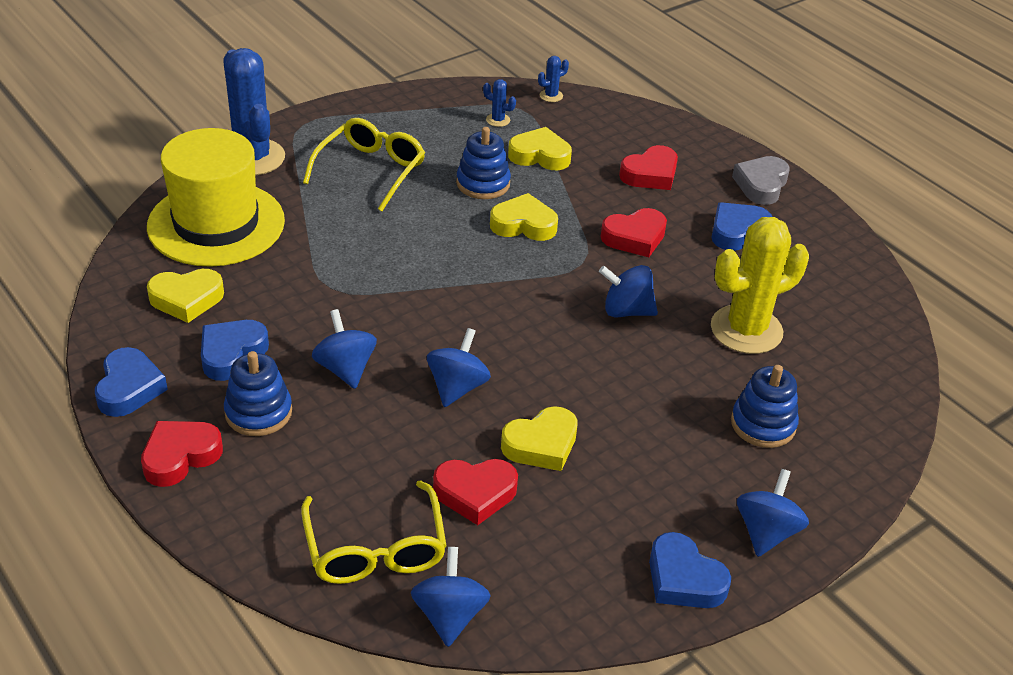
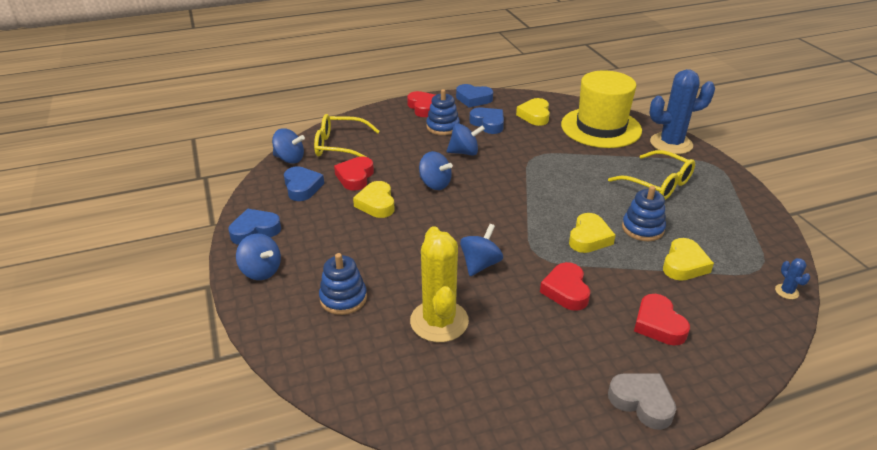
camera: 110 degrees right, 5 degrees down
blue cactus [483,79,516,127] -> none
blue heart [711,202,772,251] -> blue heart moved to [284,166,324,201]

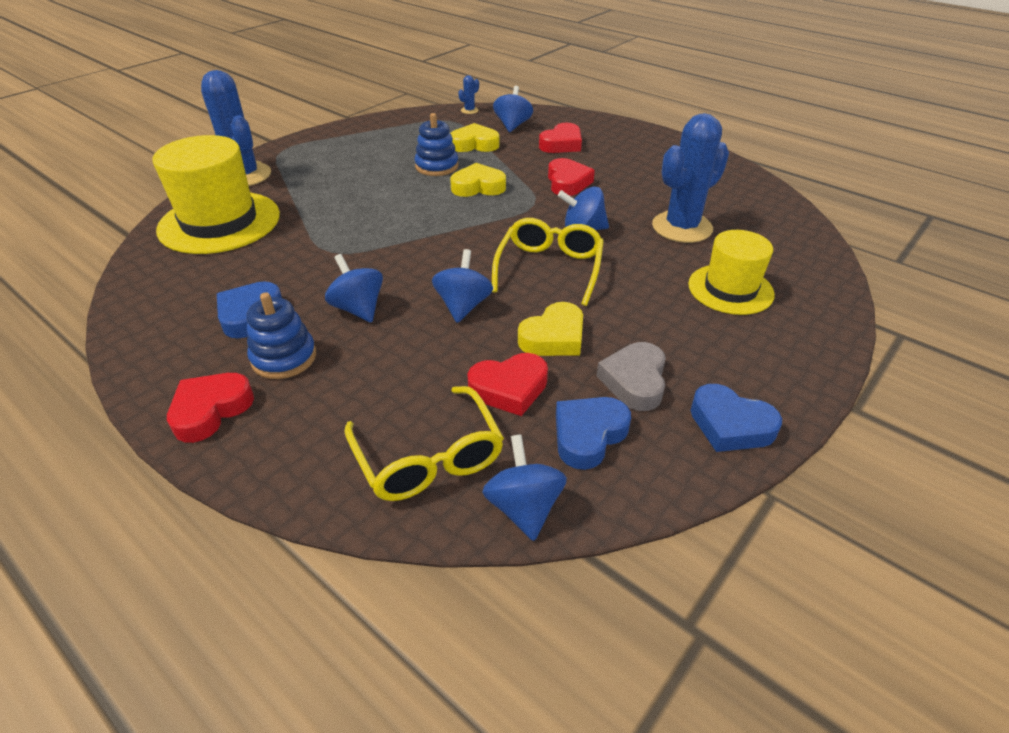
camera: 120 degrees left, 5 degrees up
blue spinning top [236,233,281,280] -> blue spinning top moved to [493,86,533,132]
blue stacking toy [319,253,367,315] -> yellow hat [688,230,775,315]
yellow cactus [410,226,469,342] -> blue cactus [652,113,729,243]
blue heart [456,84,493,107] -> none
yellow heart [516,98,550,126] -> none
red heart [540,262,590,311] -> red heart turned 60 degrees counterclockwise [548,158,595,196]
yellow glasses [608,150,695,200] -> yellow glasses moved to [492,218,604,306]
grey heart [608,373,676,430] -> grey heart moved to [596,342,666,411]

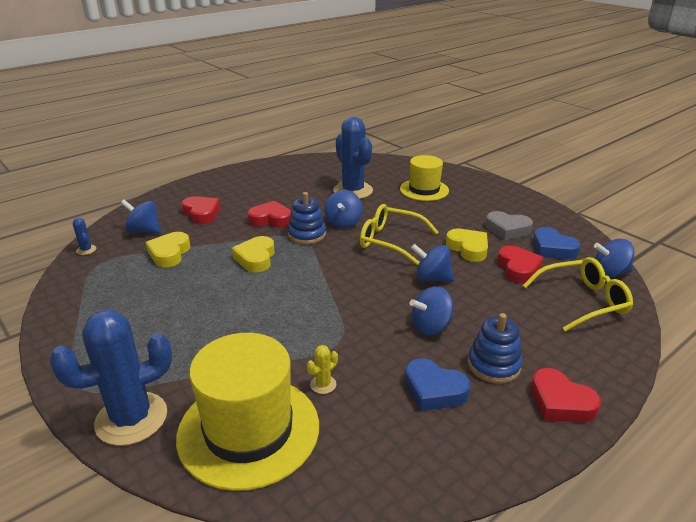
camera: 80 degrees left, 10 degrees down
blue stacking toy [415,113,459,176] -> blue stacking toy moved to [288,192,326,244]
blue heart [690,384,782,452] -> none
none -> yellow cactus [307,345,338,394]

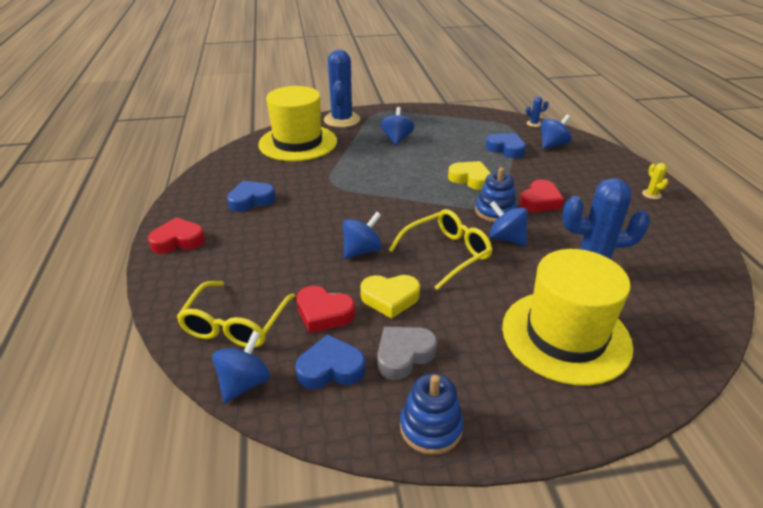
camera: 120 degrees right, 5 degrees up
yellow heart [146,232,190,267] -> blue heart [486,133,526,158]
red heart [181,196,221,224] -> none
yellow cactus [307,345,338,394] -> yellow cactus moved to [642,163,668,199]
yellow hat [400,155,449,201] -> yellow hat [502,249,633,386], size x1.61
blue spinning top [410,286,453,335] -> blue spinning top moved to [381,107,415,146]
blue stacking toy [468,313,523,384] -> blue stacking toy moved to [400,374,464,455]

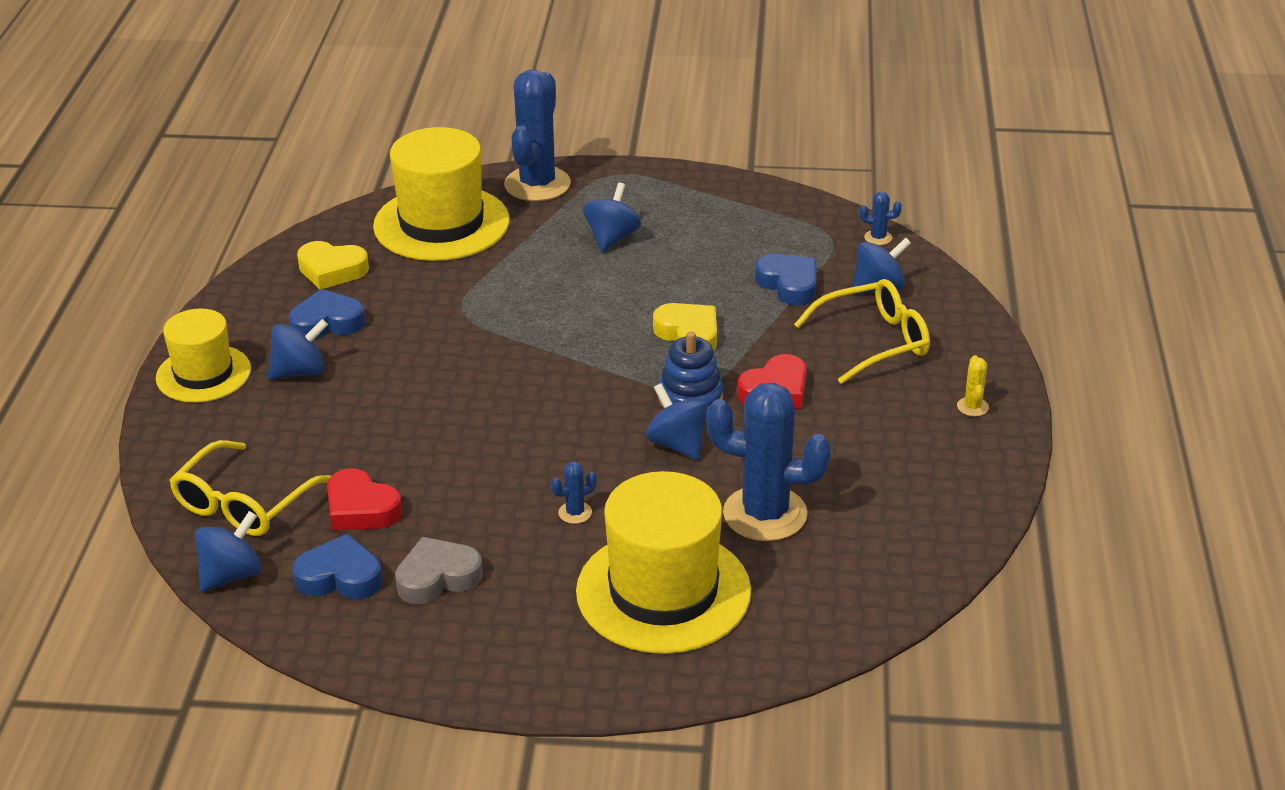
camera: 15 degrees right, 0 degrees up
red heart [148,217,205,254] -> yellow hat [156,308,251,403]
blue spinning top [343,212,382,259] -> blue spinning top moved to [268,319,328,380]
yellow heart [360,275,420,319] -> yellow heart moved to [297,241,369,289]
yellow glasses [389,209,492,290] -> yellow glasses moved to [794,279,930,384]
blue stacking toy [400,374,464,455] -> none
none -> blue cactus [551,462,597,524]

